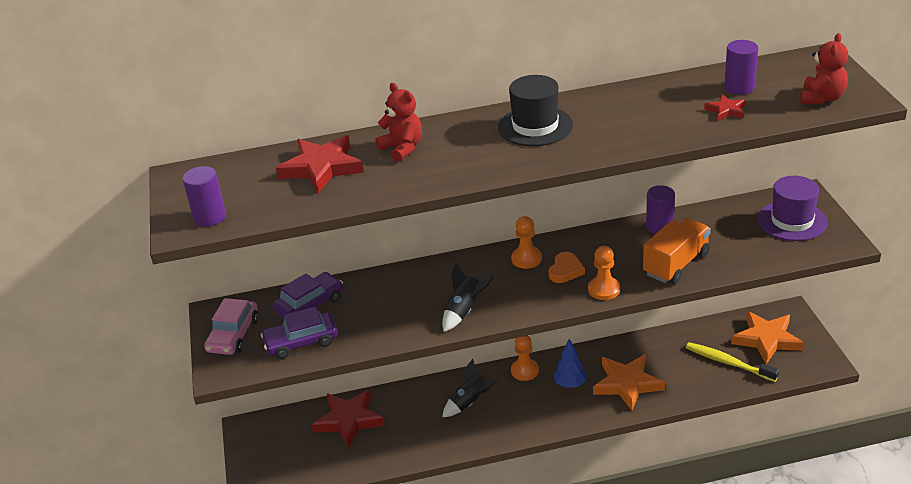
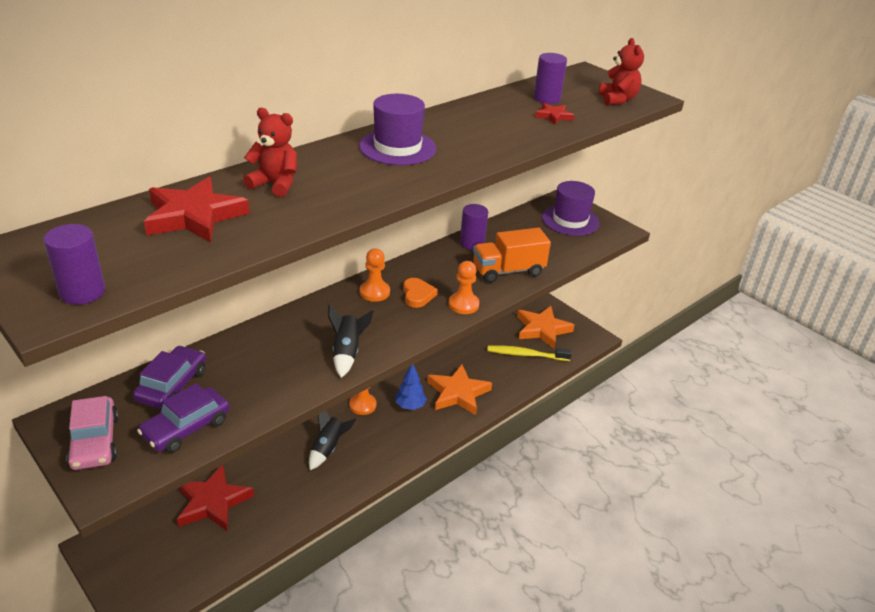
camera: 35 degrees left, 0 degrees up
black hat [498,75,573,146] -> purple hat [359,94,436,165]
orange truck [643,218,711,284] -> orange truck turned 120 degrees counterclockwise [473,227,551,283]

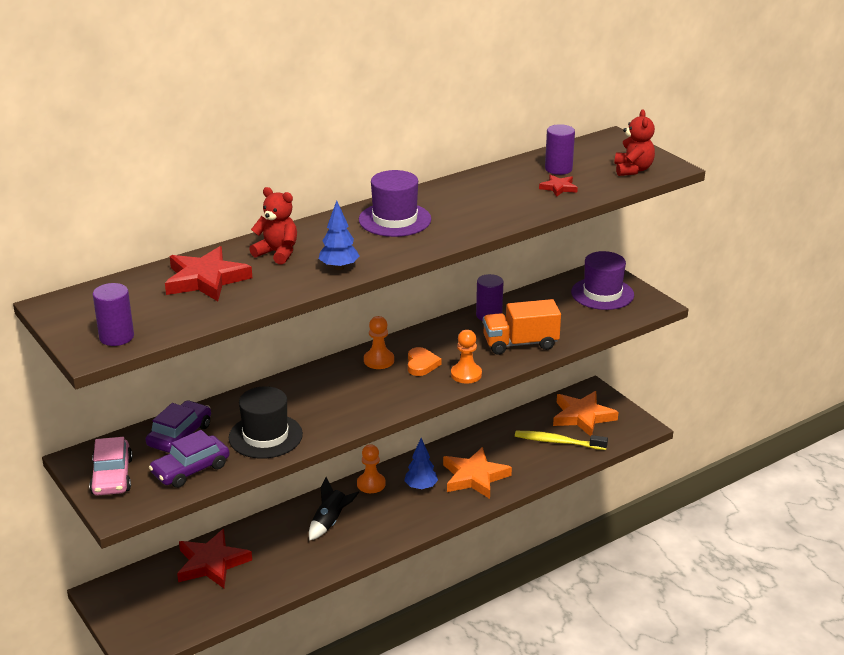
camera: 10 degrees right, 5 degrees down
black rocket [328,304,374,378] -> none
none -> black hat [229,386,303,459]
none -> blue tree [319,201,359,270]

